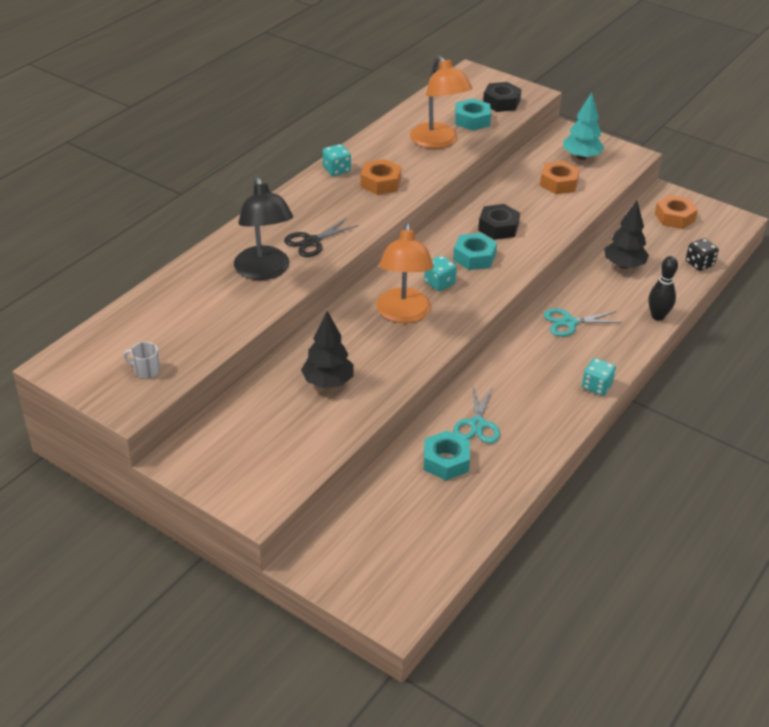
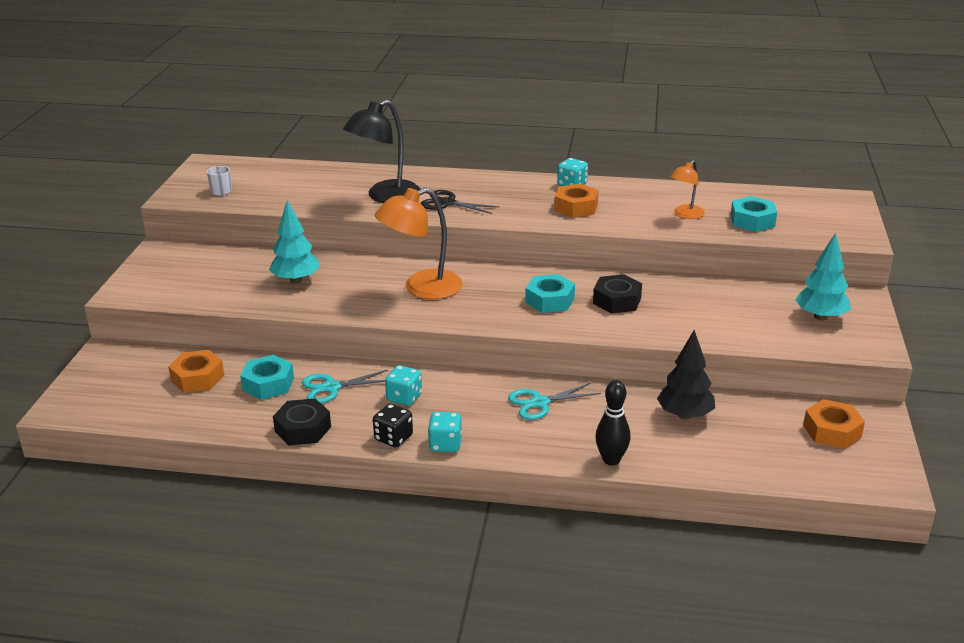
camera: 65 degrees right, 10 degrees down
black tree [301,311,353,388] -> turquoise tree [269,200,320,283]
orange lamp [410,55,473,149] -> orange lamp [670,160,705,219], size x0.56
turquoise dice [424,256,457,291] -> turquoise dice moved to [385,365,422,406]
black nut [483,82,522,112] -> black nut moved to [273,398,331,445]
orange nut [540,161,580,194] -> orange nut moved to [168,350,224,393]
turquoise scissors [544,308,622,337] -> turquoise scissors turned 75 degrees counterclockwise [508,383,601,420]
black dice [686,238,719,271] -> black dice moved to [373,404,413,448]

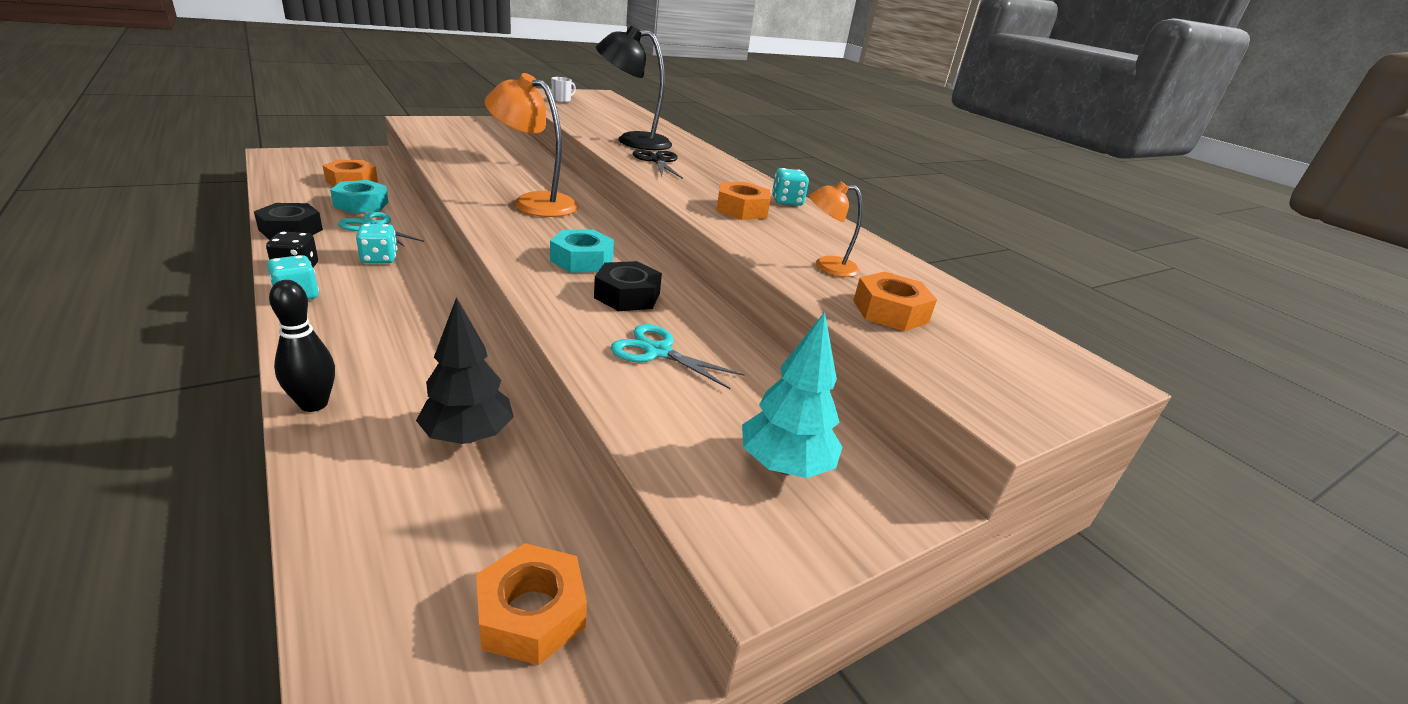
camera: 45 degrees right, 0 degrees up
turquoise tree [269,200,320,283] -> none
turquoise scissors [508,383,601,420] -> turquoise scissors moved to [611,324,745,389]
turquoise nut [730,196,777,232] -> orange nut [853,271,937,331]

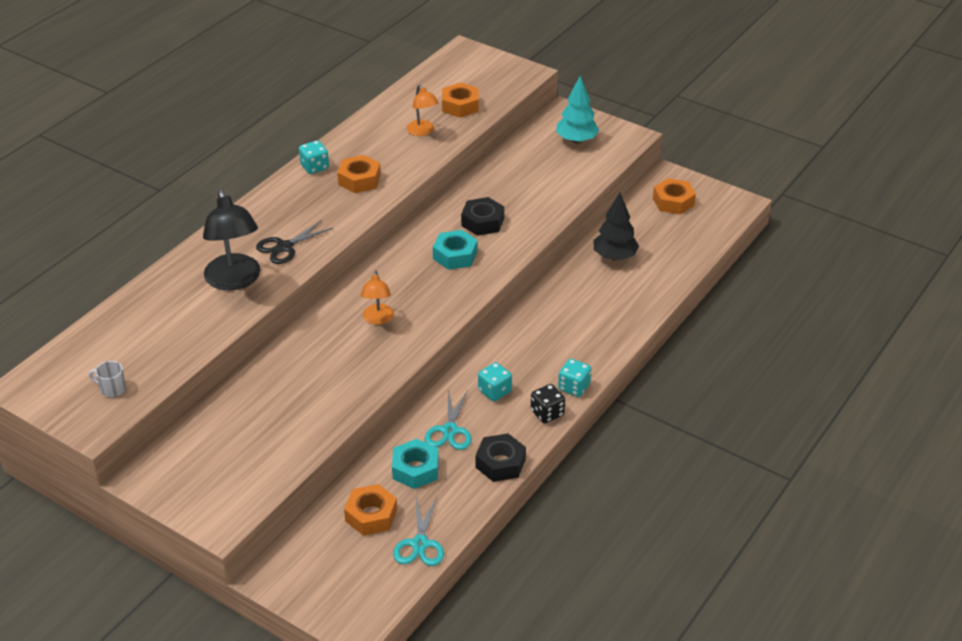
camera: 110 degrees left, 10 degrees up
black bowling pin [269,280,335,412] -> none
orange lamp [485,73,578,217] -> orange lamp [361,270,394,325], size x0.56
turquoise scissors [611,324,745,389] -> turquoise scissors moved to [393,497,444,566]

